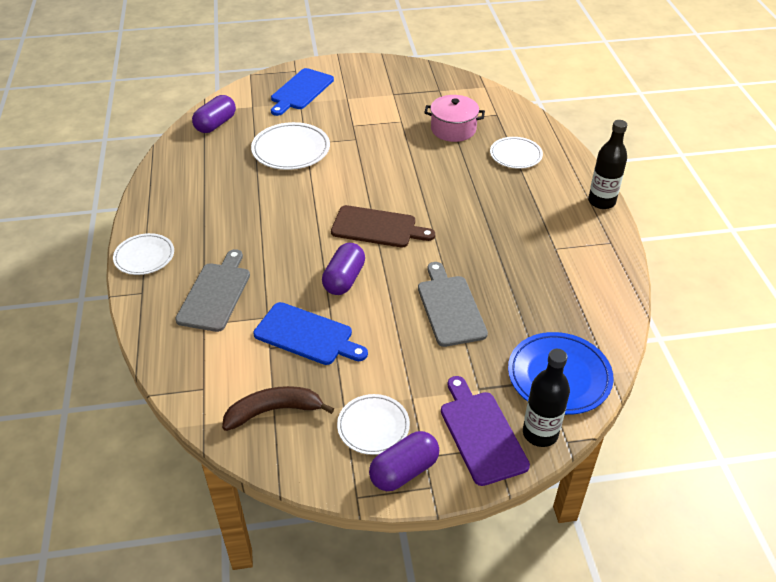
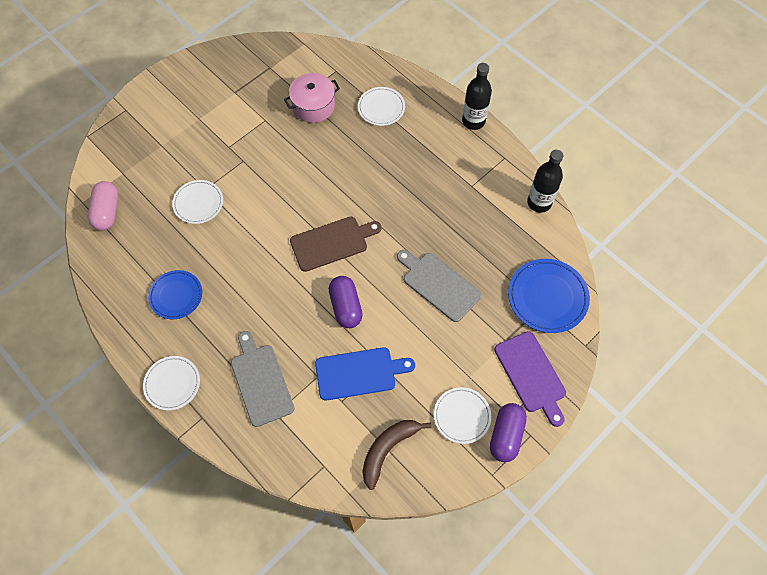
camera: 35 degrees left, 20 degrees up
purple capsule [192,95,236,133] -> pink capsule [88,181,118,230]
white plate [251,122,330,170] -> white plate [172,180,223,224], size x0.66
blue cutting board [271,68,334,116] -> none
purple cutting board [441,376,530,486] -> purple cutting board turned 150 degrees counterclockwise [494,331,566,427]
black bottle [523,349,570,447] -> black bottle moved to [527,150,563,213]
none -> blue plate [148,270,202,319]

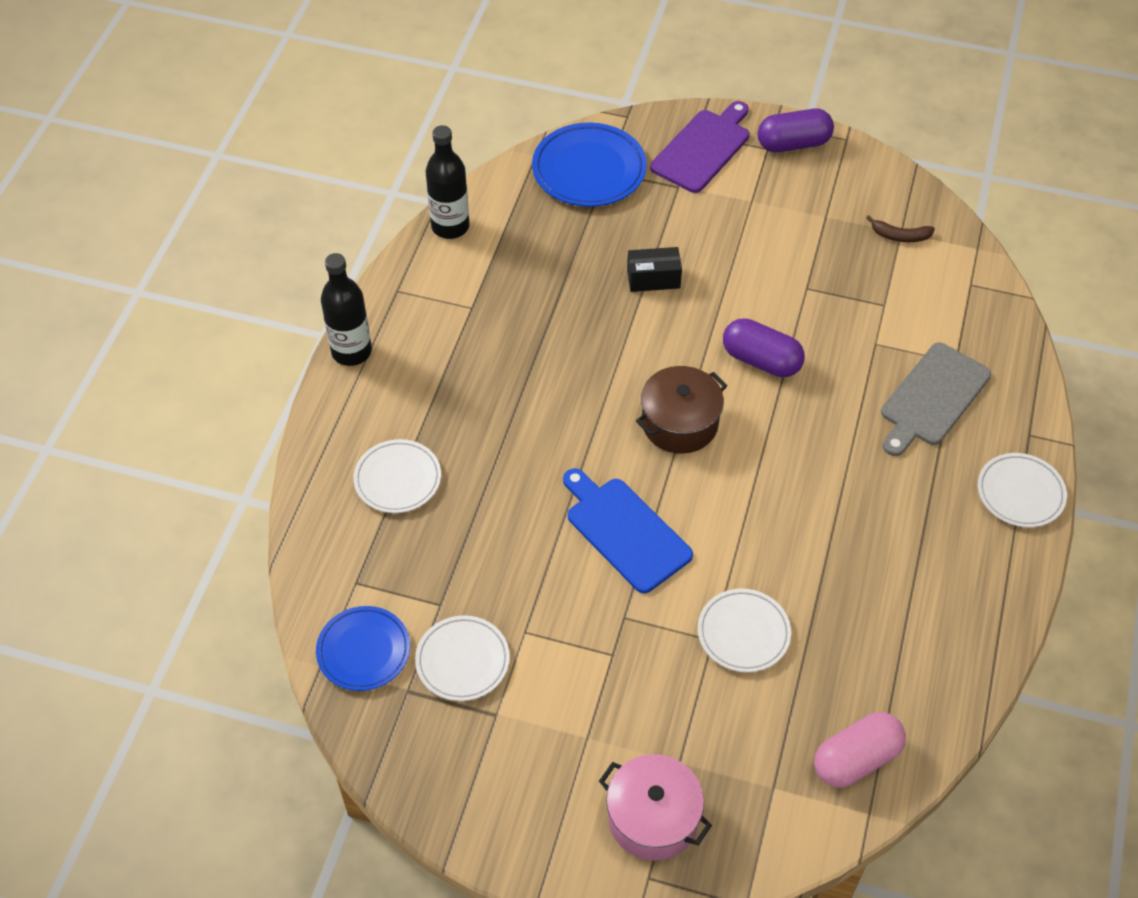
camera: 120 degrees left, 10 degrees down
blue plate [148,270,202,319] -> blue plate moved to [316,606,410,691]
pink pot [284,73,340,123] -> pink pot moved to [599,754,712,861]
brown cutting board [290,217,382,272] -> brown pot [636,366,727,454]
blue cutting board [315,347,415,401] -> blue cutting board moved to [563,468,693,593]
purple capsule [329,276,363,328] -> purple capsule turned 75 degrees clockwise [723,318,805,377]
brown banana [362,420,431,490] -> brown banana [866,215,935,242], size x0.57
grey cutting board [397,250,481,322] -> black box [627,247,682,292]
white plate [434,387,491,444] -> white plate moved to [415,615,510,701]

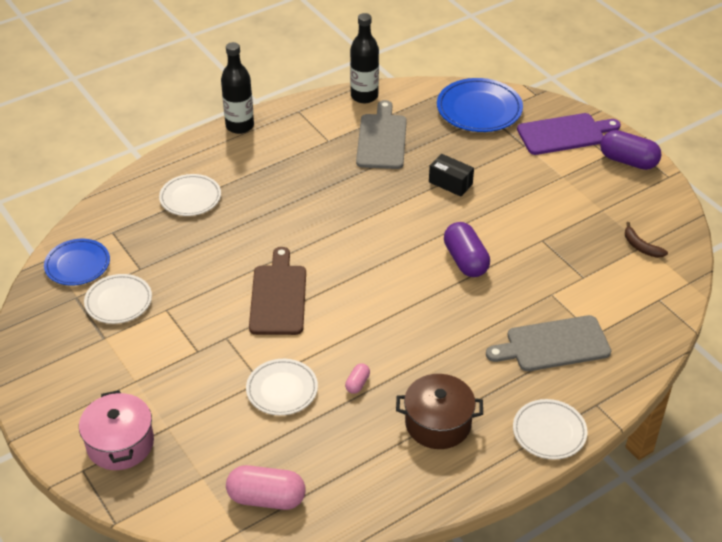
camera: 40 degrees right, 10 degrees down
blue cutting board [563,468,693,593] -> brown cutting board [249,247,306,335]
brown pot [636,366,727,454] -> brown pot moved to [396,374,483,449]
none -> pink capsule [345,363,370,394]
none -> grey cutting board [356,100,407,169]

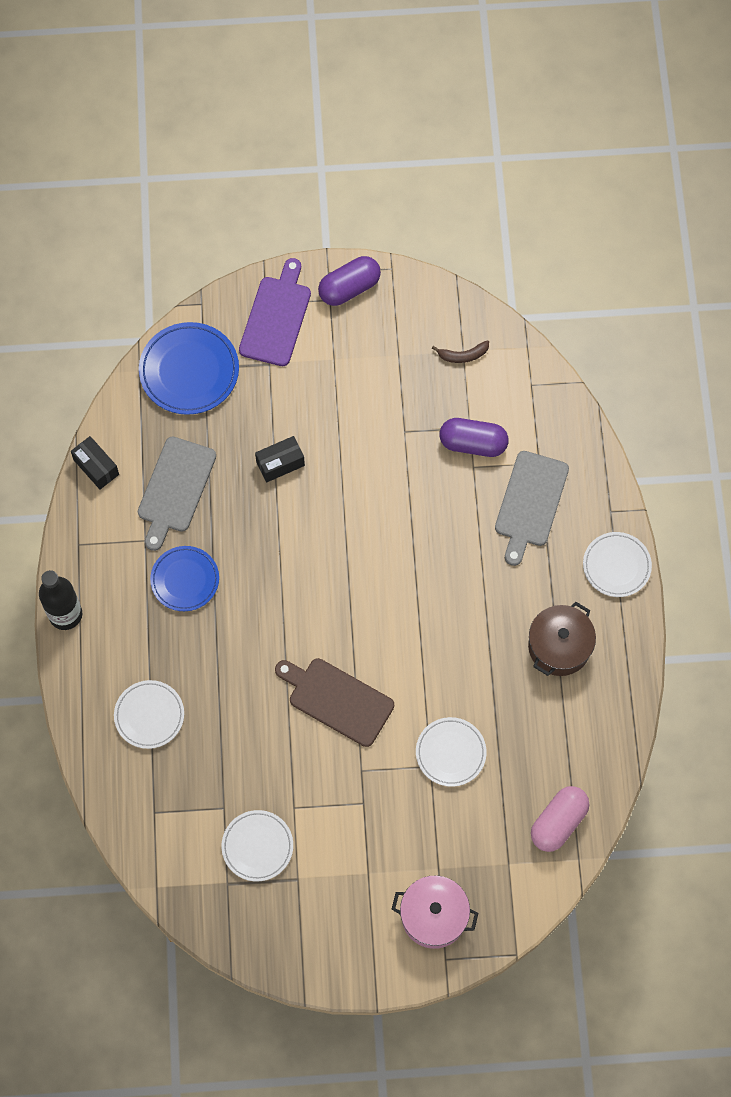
camera: 60 degrees left, 25 degrees up
blue plate [44,239,110,285] -> blue plate moved to [150,546,219,611]
pink capsule [345,363,370,394] -> none
black bottle [350,13,379,103] -> black box [71,436,119,489]
grey cutting board [356,100,407,169] -> grey cutting board turned 105 degrees counterclockwise [138,437,216,551]
purple capsule [444,222,490,277] -> purple capsule moved to [440,418,508,457]

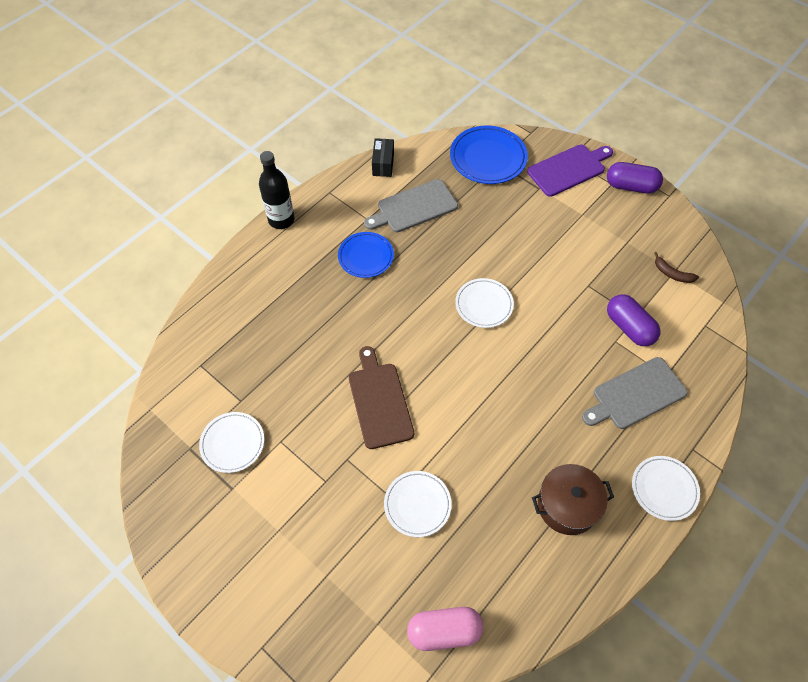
camera: 45 degrees right, 10 degrees down
white plate [114,680,184,749] -> white plate moved to [455,278,514,328]
black box [255,436,305,483] -> none
pink pot [392,875,478,949] -> none

